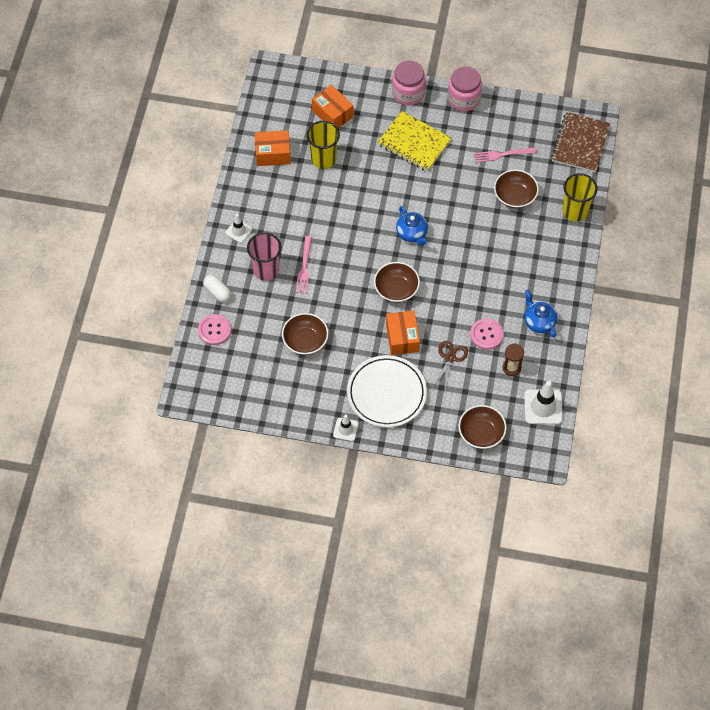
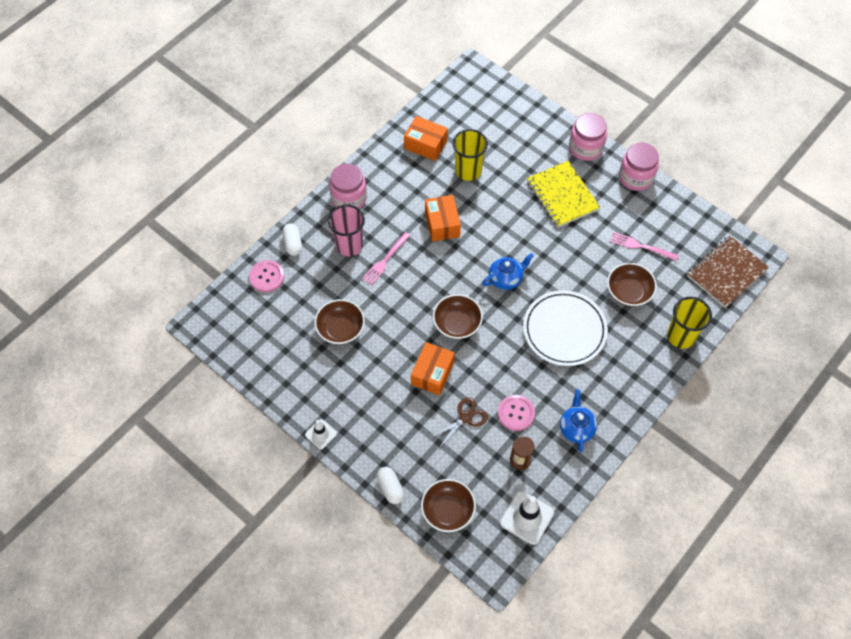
camera: 30 degrees right, 0 degrees up
white traffic cone [225,214,252,243] -> pink jar [329,164,367,209]
orange box [312,85,354,128] -> orange box moved to [425,195,461,242]
white plate [347,355,427,427] -> white plate moved to [523,290,608,366]
blue teapot [396,206,428,246] -> blue teapot turned 120 degrees counterclockwise [482,253,534,290]
none -> white capsule [377,467,404,504]

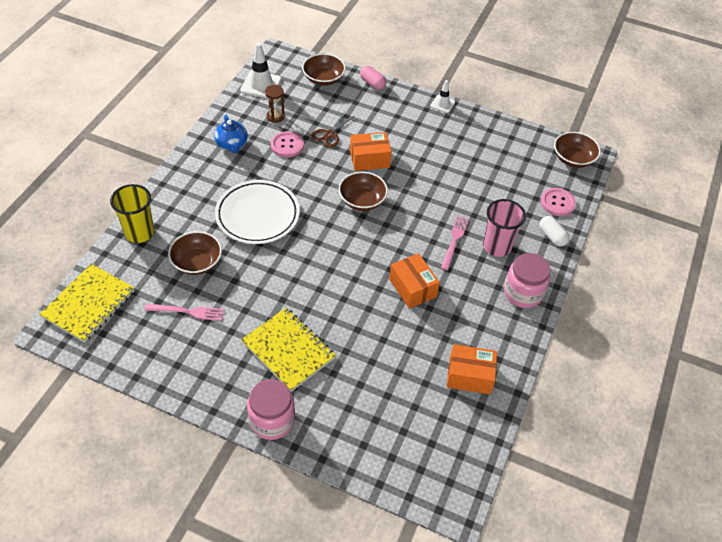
camera: 160 degrees right, 10 degrees down
brown bowl [314,299,365,344] -> brown bowl moved to [554,132,601,168]
white capsule [377,467,404,504] -> pink capsule [360,66,387,90]
orange box [411,342,455,395] -> orange box turned 75 degrees clockwise [350,132,392,171]
yellow cup [453,129,488,181] -> none
blue teapot [482,253,534,290] -> none
pink jar [619,143,659,191] -> none
brown notebook [687,236,769,308] -> yellow notebook [39,264,135,343]

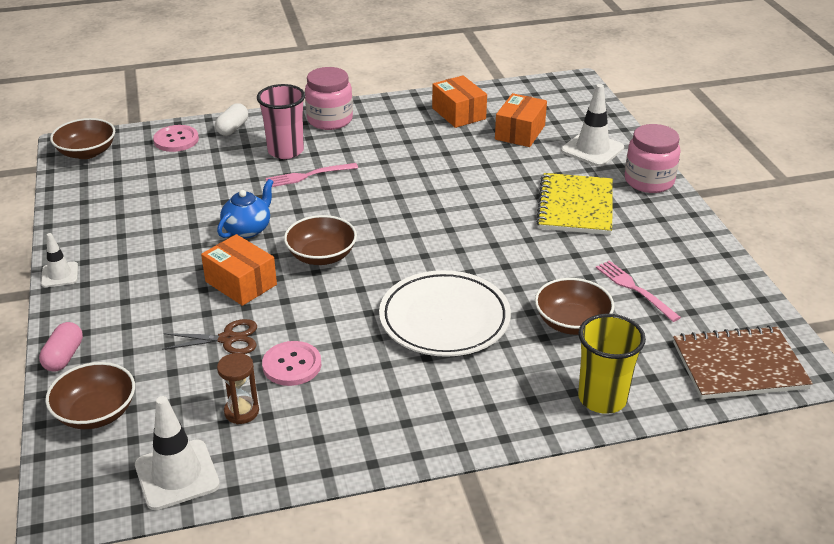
camera: 125 degrees left, 15 degrees down
yellow notebook [39,264,135,343] -> brown notebook [673,325,813,399]
blue teapot [214,115,248,153] -> blue teapot moved to [217,179,273,238]
orange box [389,253,440,309] -> orange box moved to [495,93,547,147]
none -> white traffic cone [561,84,624,167]

